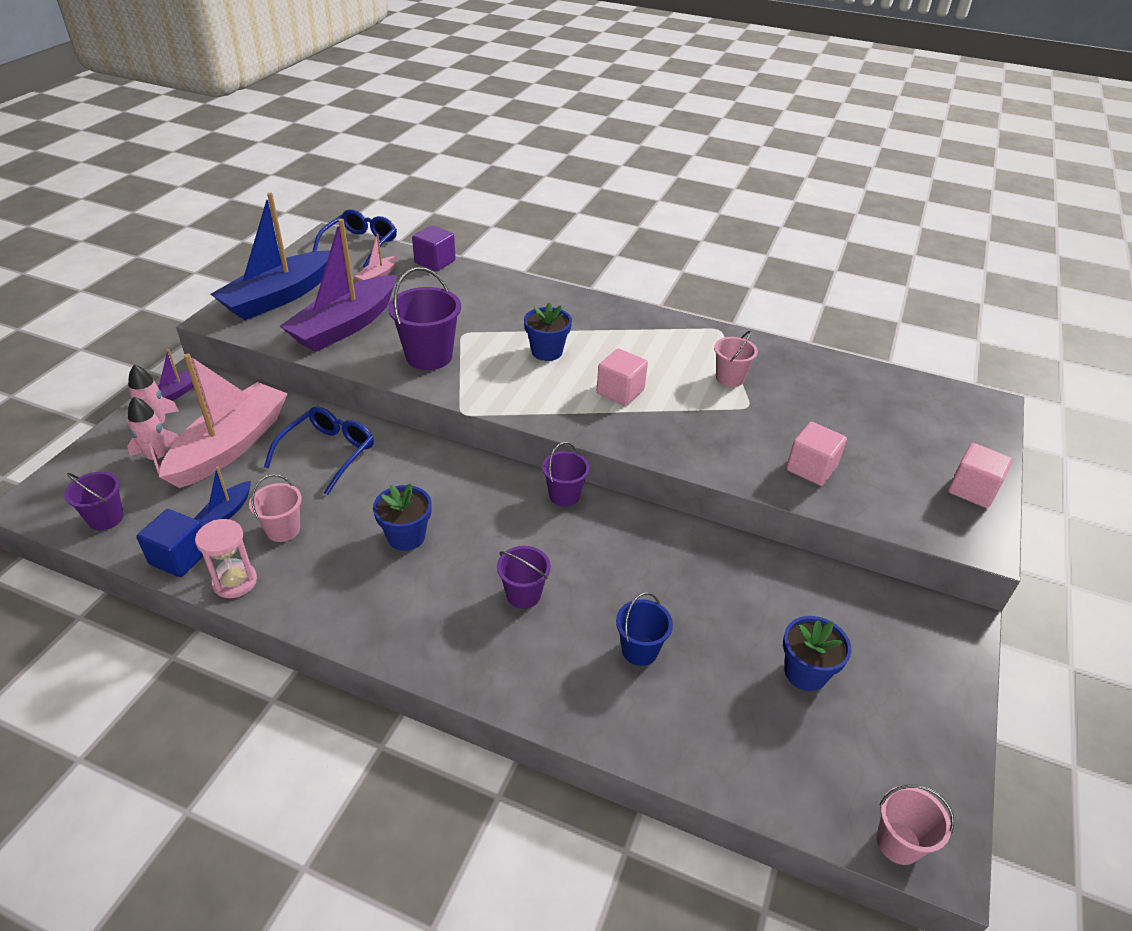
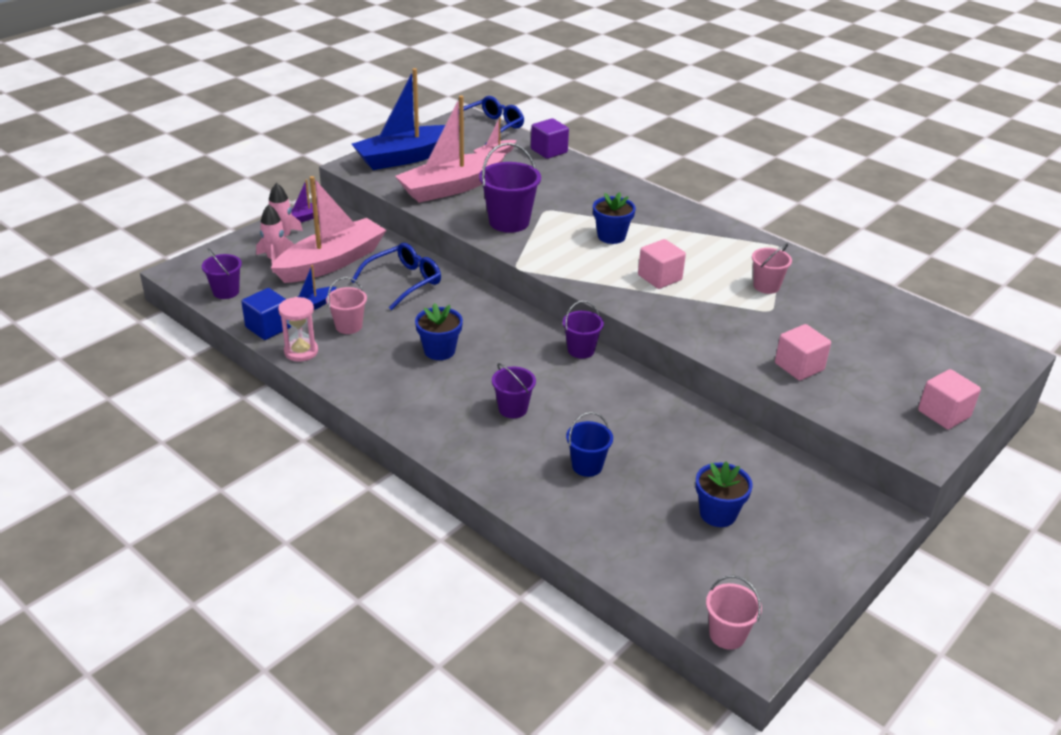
camera: 20 degrees right, 5 degrees down
purple boat [280,219,397,352] -> pink boat [395,96,506,203]

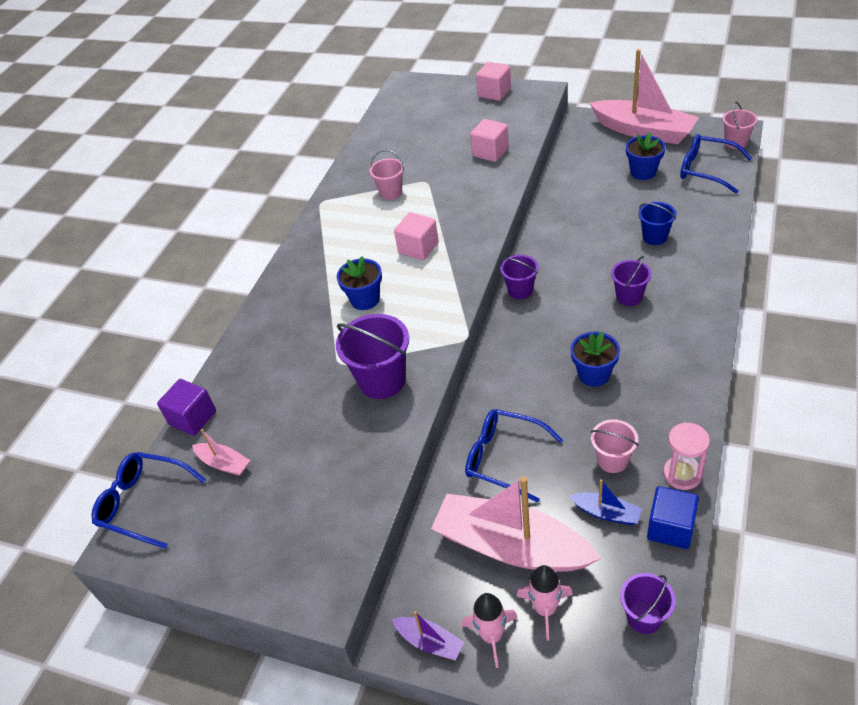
camera: 105 degrees left, 10 degrees up
blue boat [352,68,445,170] -> none
pink boat [395,96,506,203] -> pink boat moved to [590,49,699,144]
none -> blue glasses [680,134,752,194]

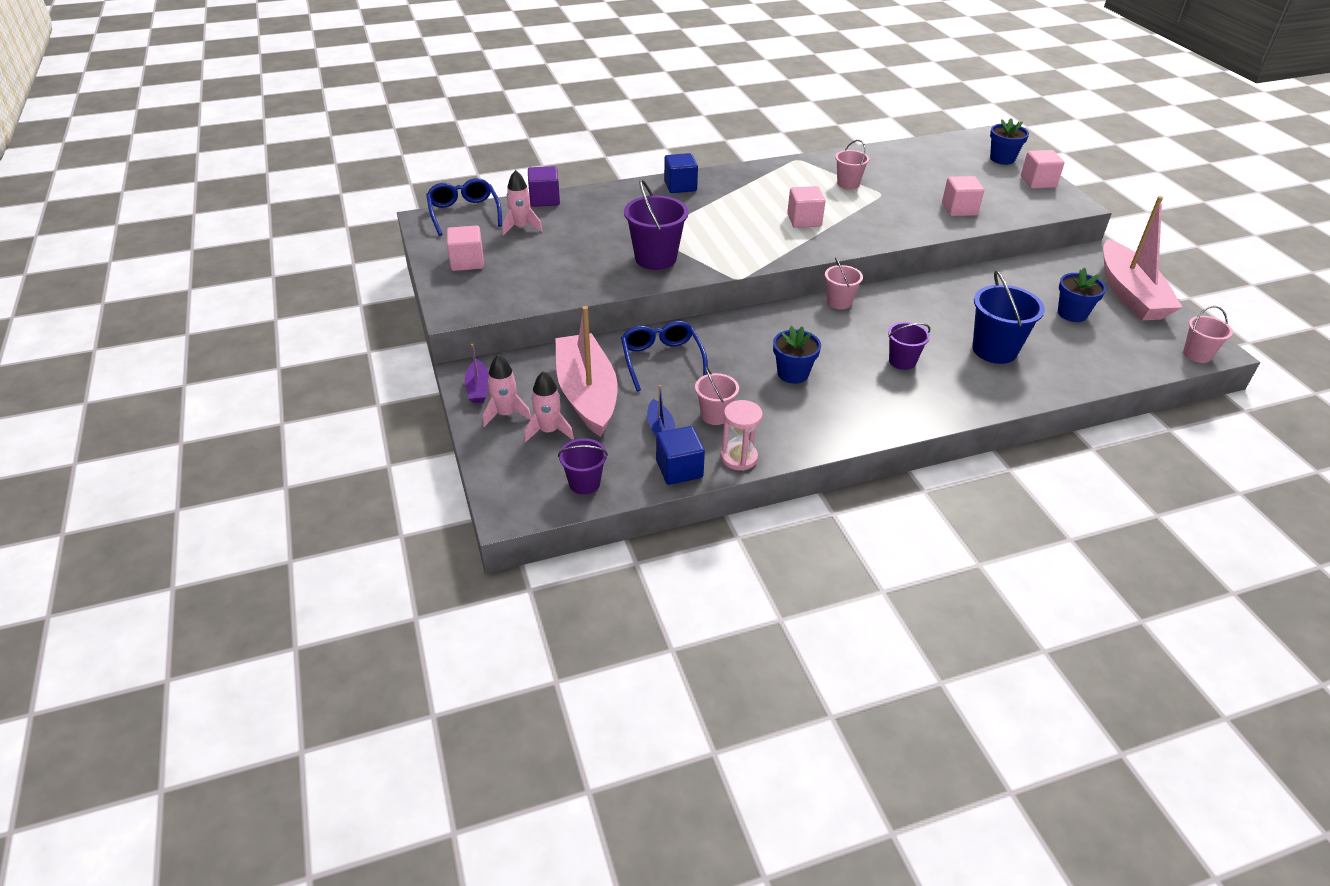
camera: 45 degrees right, 5 degrees down
pink boat [192,429,250,476] -> pink rocket [502,170,543,236]
blue flower pot [337,256,382,310] -> blue flower pot moved to [990,118,1029,165]
purple bucket [500,255,539,300] -> pink bucket [825,257,863,309]
blue bucket [638,202,677,245] -> blue bucket [973,270,1045,364], size x1.66
blue glasses [680,134,752,194] -> none
none -> pink cube [447,226,484,271]
none -> blue cube [664,153,698,193]

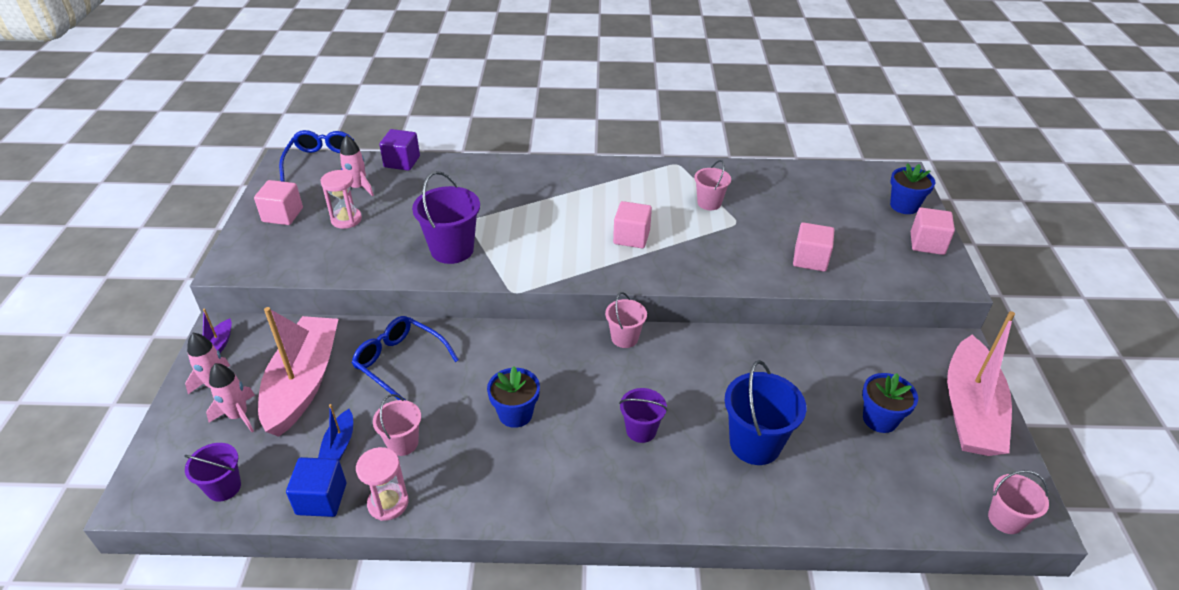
camera: 20 degrees right, 0 degrees up
blue glasses [621,321,708,391] -> blue glasses turned 60 degrees counterclockwise [352,316,459,400]
blue cube [664,153,698,193] -> none
none -> pink hourglass [321,170,362,229]

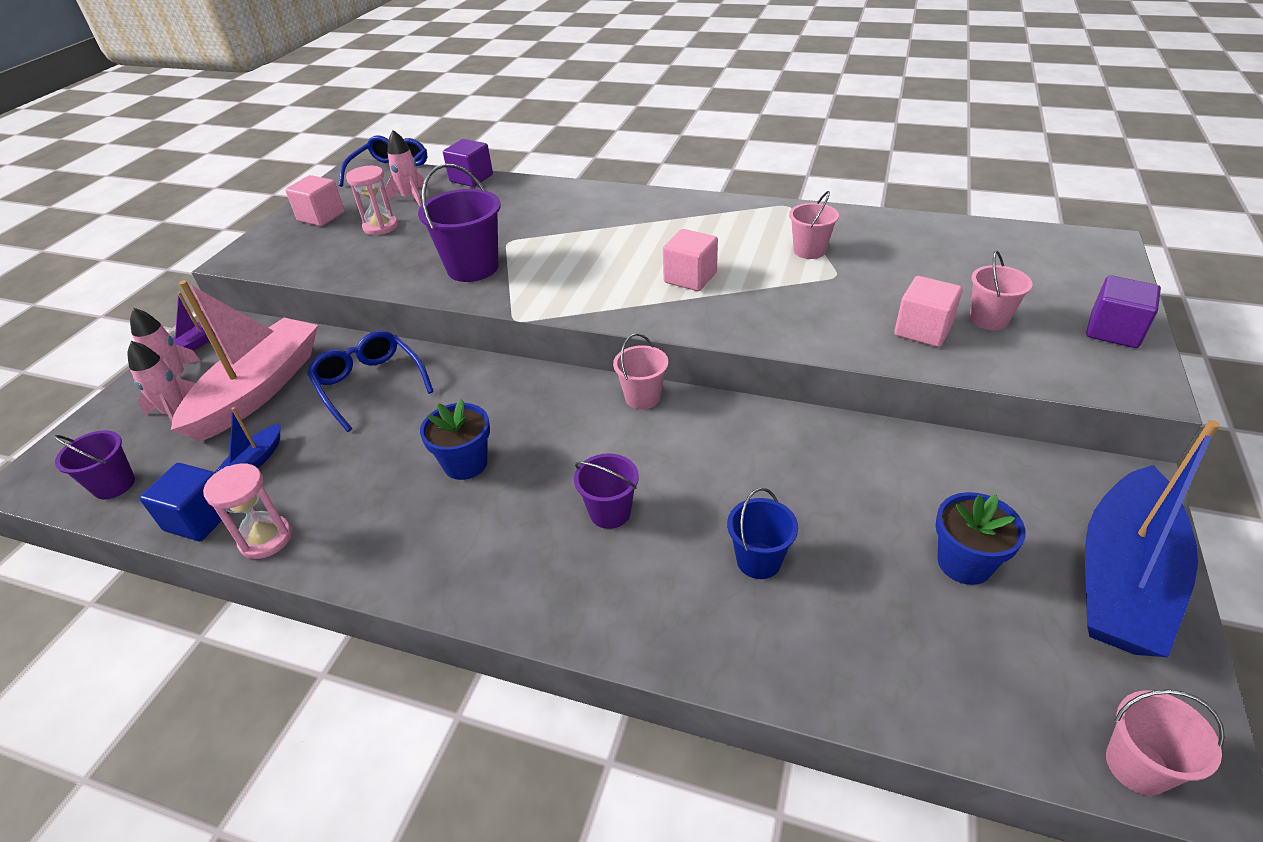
camera: 20 degrees right, 0 degrees up
pink bucket [373,394,421,456] -> pink bucket moved to [970,251,1033,330]
blue bucket [724,360,806,465] -> blue bucket [727,488,798,579], size x0.60
blue flower pot [890,163,936,214] -> none
pink cube [911,207,955,255] -> purple cube [1086,275,1161,348]
pink boat [947,311,1015,456] -> blue boat [1085,420,1220,657]

